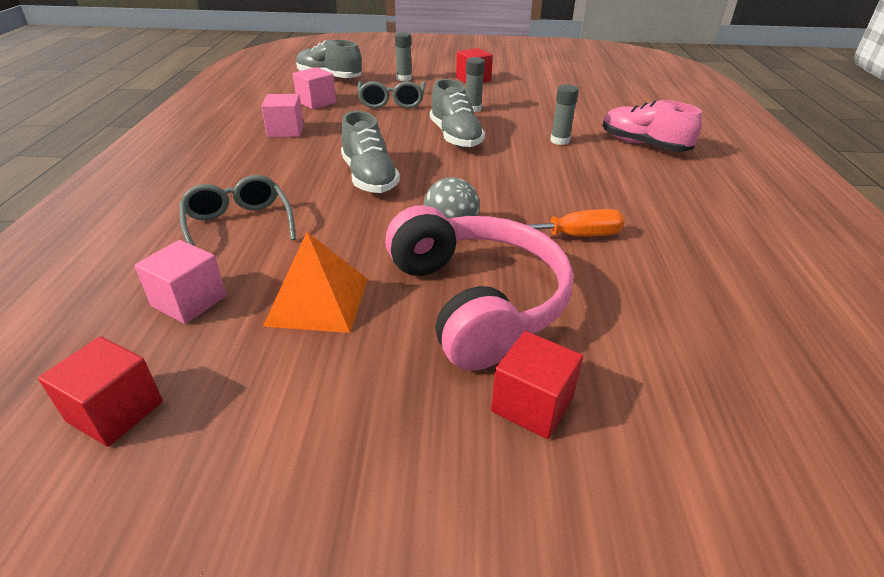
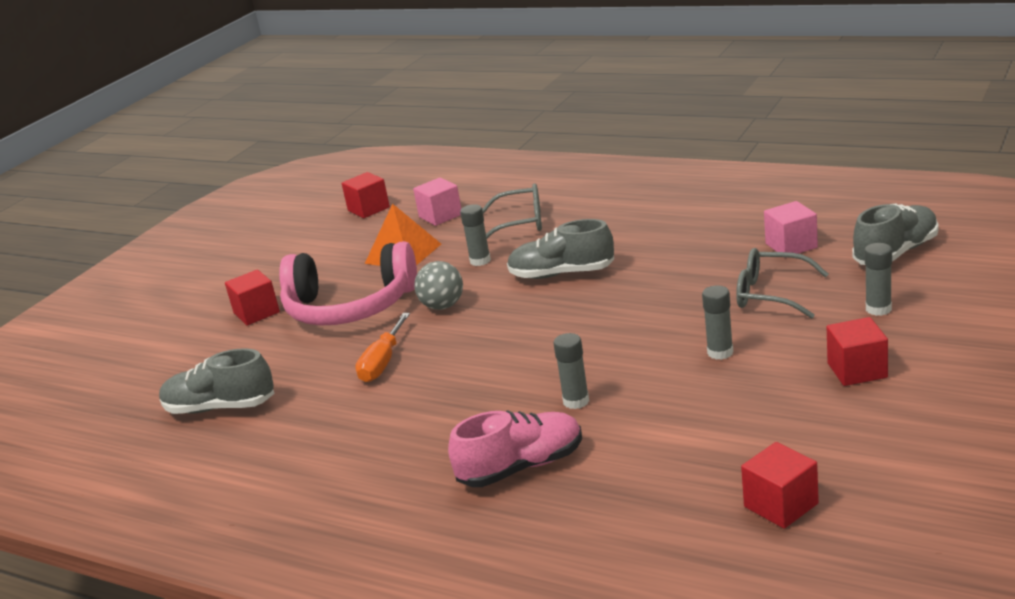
camera: 120 degrees right, 10 degrees down
pink cube [261,94,304,138] -> none
grey shoe [430,79,485,148] -> grey shoe moved to [159,348,275,414]
none -> grey glue stick [460,204,491,266]
none -> red cube [741,442,819,529]

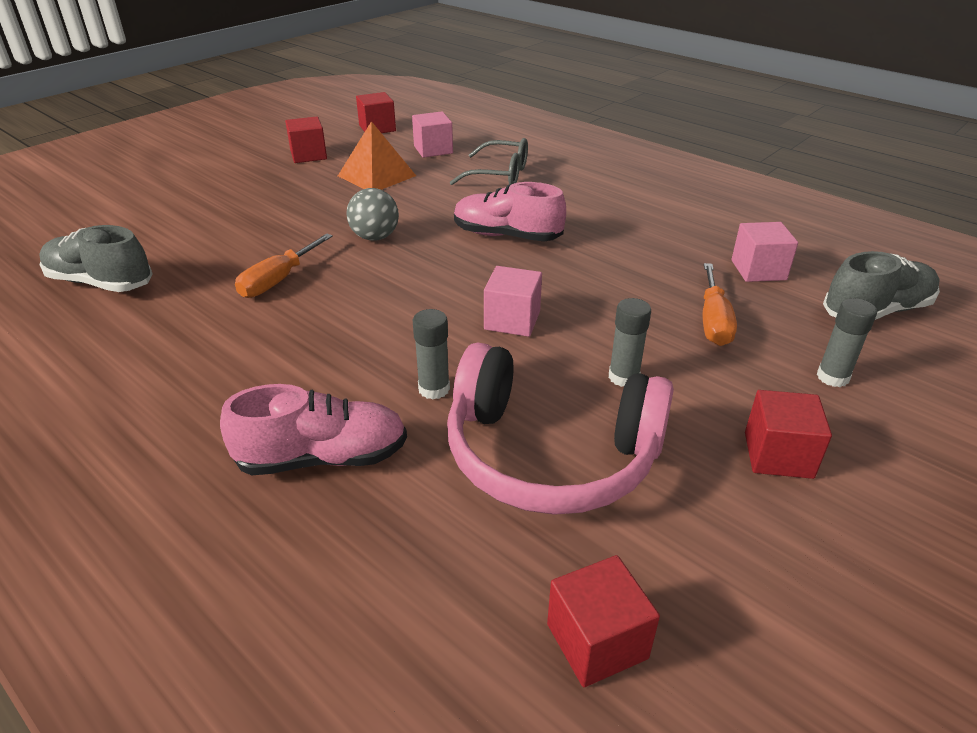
camera: 10 degrees right, 10 degrees up
red cube [225,270,280,325] -> red cube moved to [285,117,327,163]
pink headphones [279,241,417,326] -> pink headphones moved to [447,343,674,515]
grey glue stick [460,204,491,266] -> none
grey shoe [507,219,614,279] -> pink shoe [454,182,566,242]
grey glasses [736,248,828,319] -> orange screwdriver [703,263,737,346]
none -> pink cube [484,266,542,337]

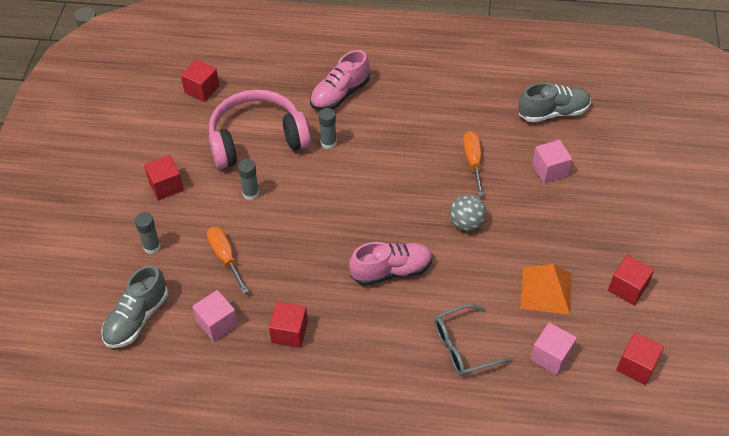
camera: 145 degrees right, 15 degrees up
pink cube [484,266,542,337] -> pink cube moved to [532,140,572,183]
none -> red cube [269,302,308,348]

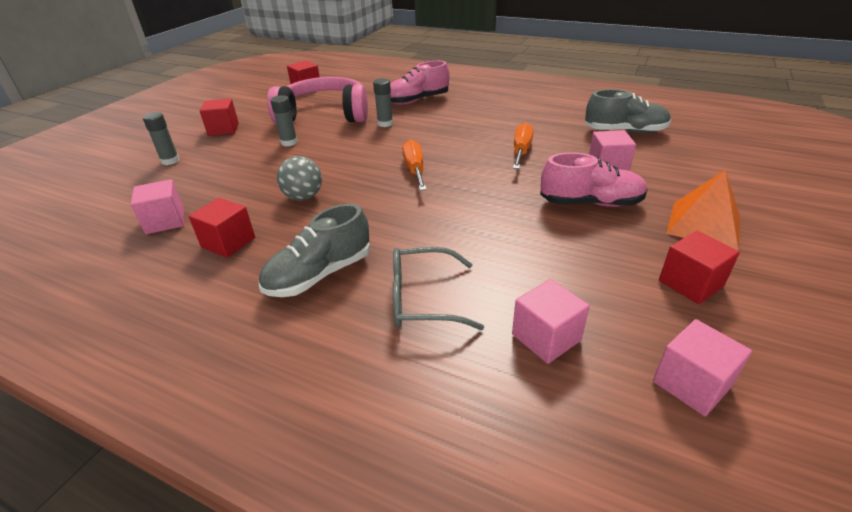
camera: 20 degrees right, 15 degrees down
grey shoe [101,265,168,348] -> grey shoe moved to [259,204,370,297]
orange screwdriver [207,227,249,294] -> orange screwdriver moved to [402,140,427,191]
pink shoe [349,242,433,286] -> pink shoe moved to [540,152,648,207]
grey ball [450,194,487,231] -> grey ball moved to [277,156,322,200]
orange pyramid [520,264,572,315] -> orange pyramid moved to [666,170,740,250]
red cube [616,332,664,385] -> pink cube [653,319,752,416]

